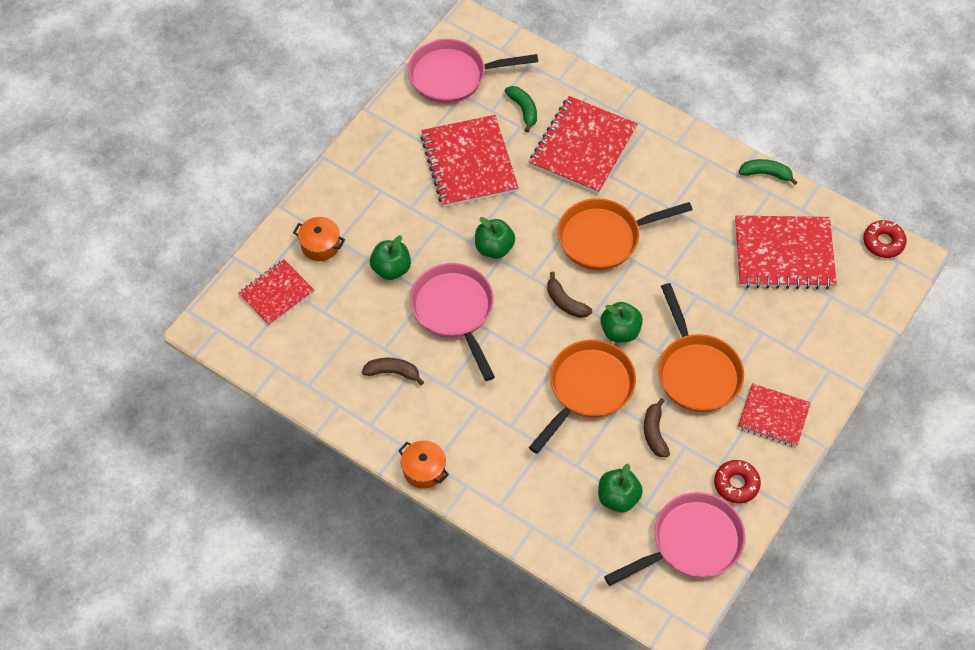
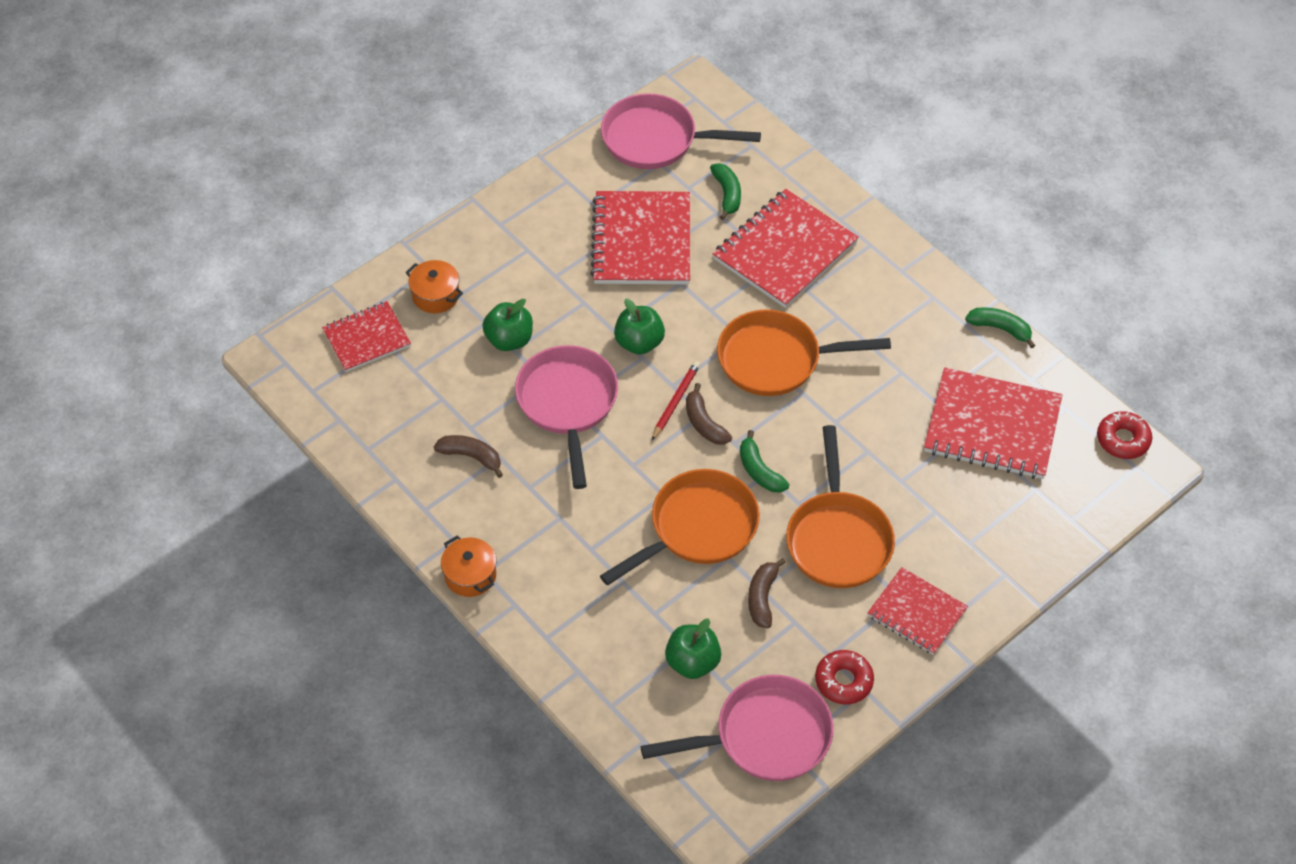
camera: 15 degrees right, 5 degrees down
green apple [600,302,643,342] -> green banana [740,430,789,492]
none -> red pencil [652,361,700,440]

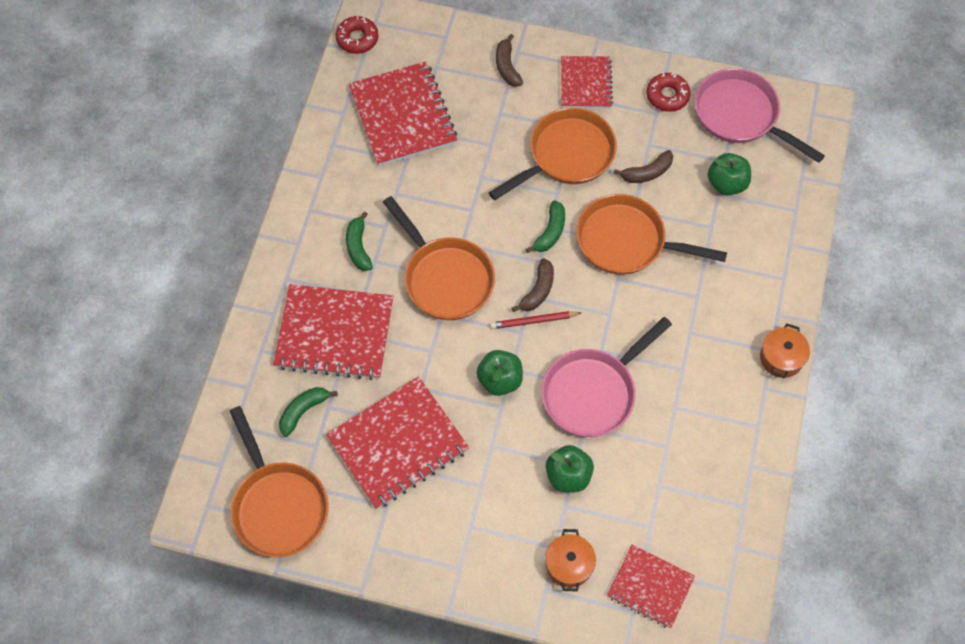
camera: 125 degrees left, 10 degrees up
brown banana [434,435,503,478] -> brown banana moved to [496,34,523,87]
pink pan [601,93,761,169] -> orange pan [230,406,329,557]
green banana [965,307,1035,348] -> green banana moved to [346,211,373,271]

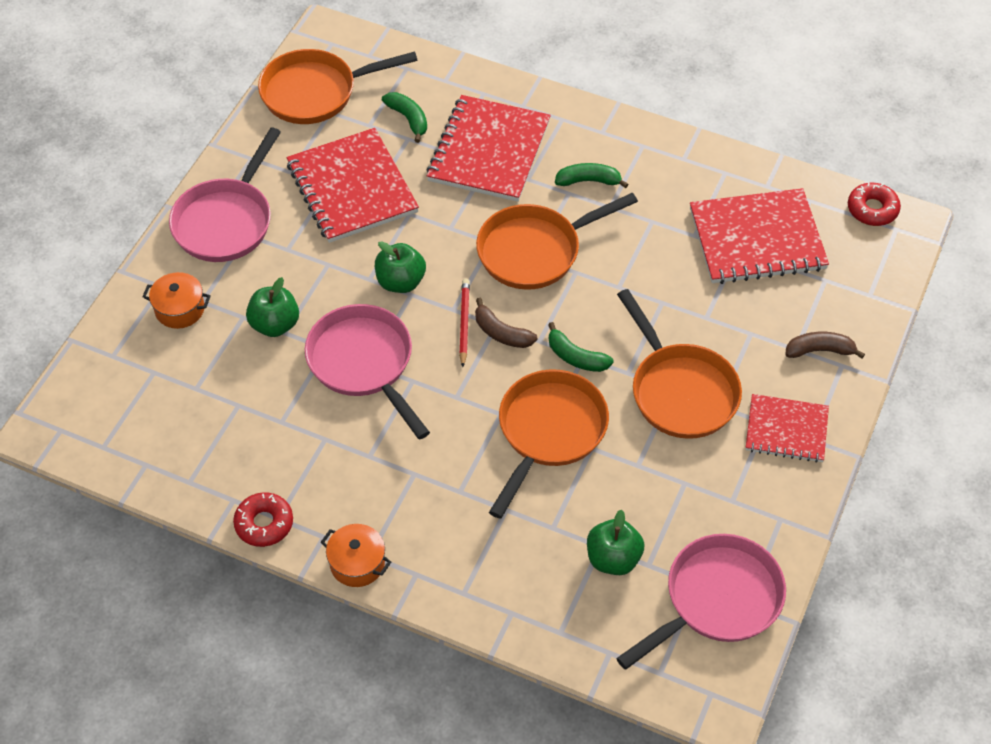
camera: 100 degrees right, 10 degrees down
red notebook [607,544,695,628] -> none
brown banana [613,150,673,183] -> none
red donut [647,73,691,112] -> red donut moved to [233,492,293,547]
none -> pink pan [169,127,281,262]

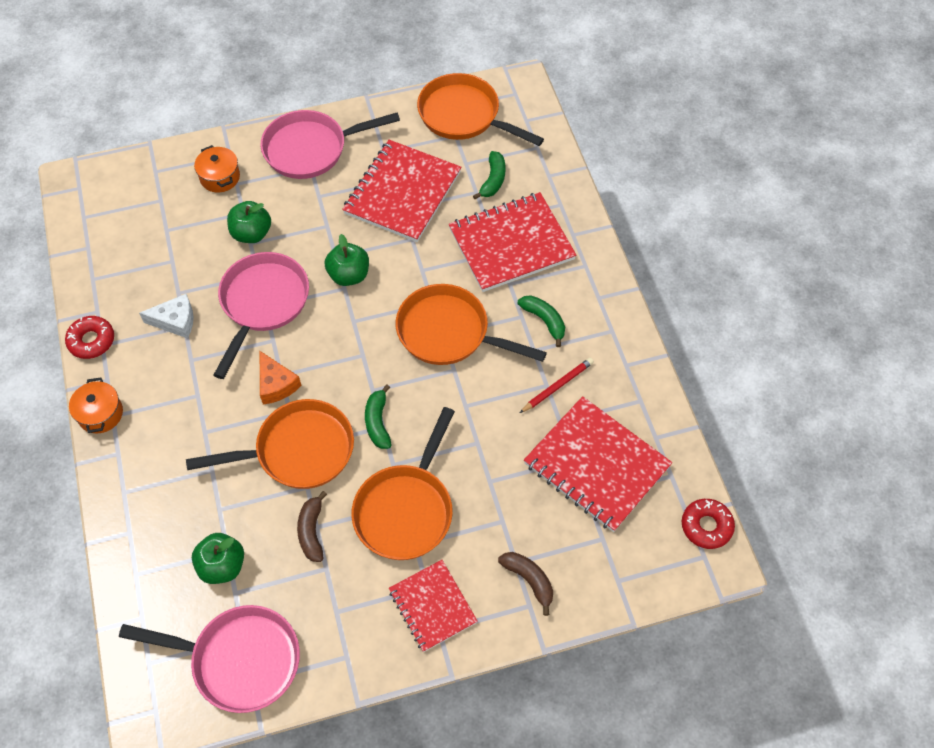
camera: 50 degrees right, 5 degrees up
red pencil [459,279,470,367] -> red pencil moved to [520,358,594,413]
brown banana [475,298,538,348] -> brown banana moved to [297,491,327,562]
none -> white cheese [139,294,194,338]
none -> orange cheese [260,351,301,404]

